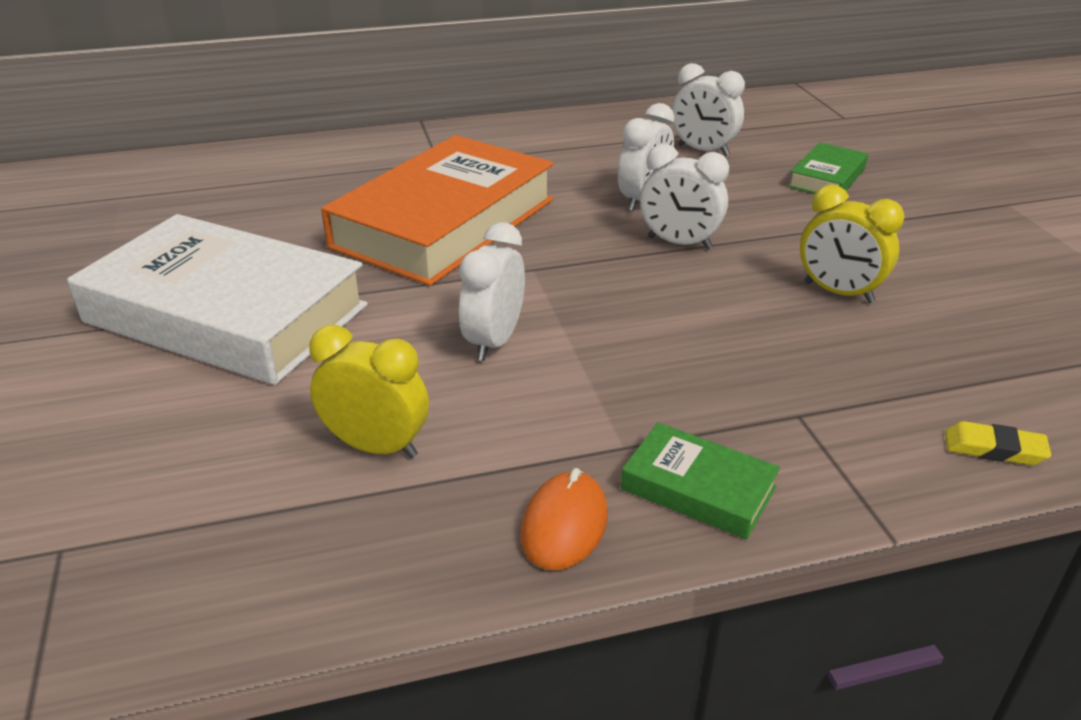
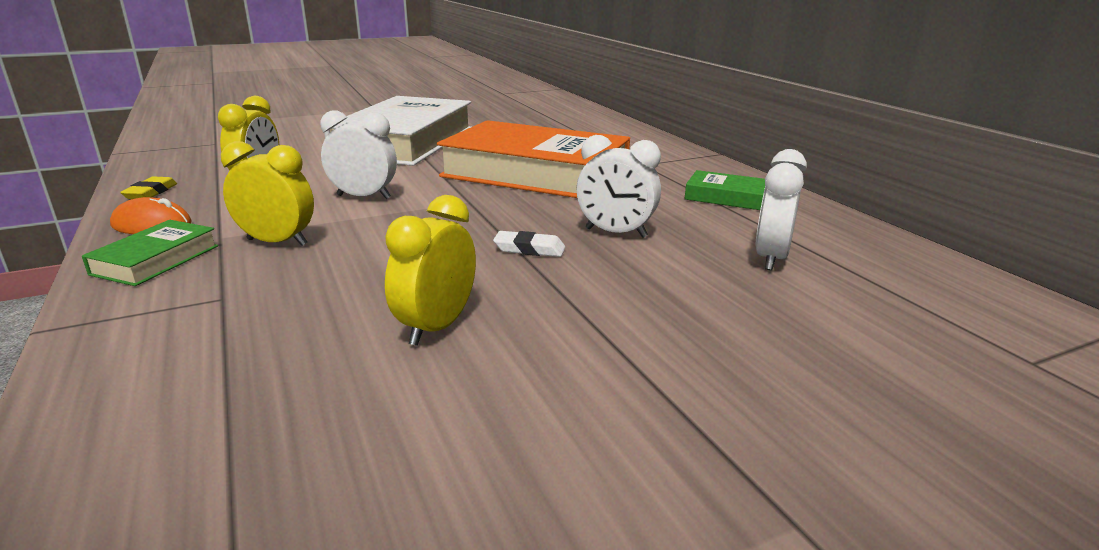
camera: 80 degrees right, 10 degrees down
white clock [640,144,729,250] -> white eraser [493,231,565,257]
green book [788,142,868,194] -> green book moved to [685,170,765,210]
yellow eraser [945,421,1051,465] -> yellow eraser moved to [120,176,177,199]
none -> yellow clock [221,141,314,246]

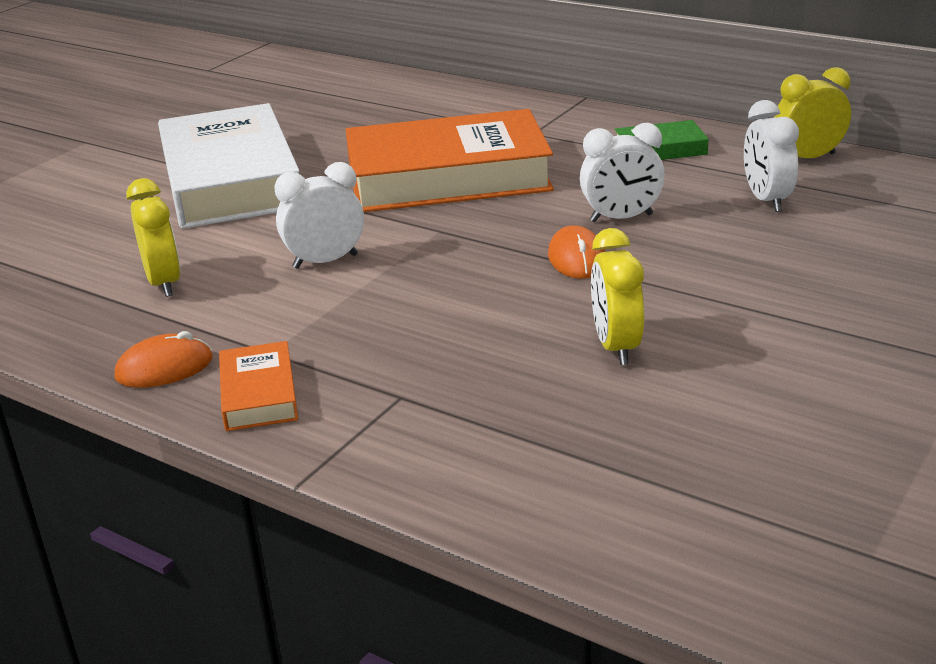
camera: 30 degrees left, 5 degrees up
green book [82,220,218,286] -> orange book [219,341,298,431]
yellow eraser [120,176,177,199] -> none
yellow clock [221,141,314,246] -> yellow clock moved to [774,67,851,158]
white eraser [493,231,565,257] -> orange mouse [548,225,605,279]

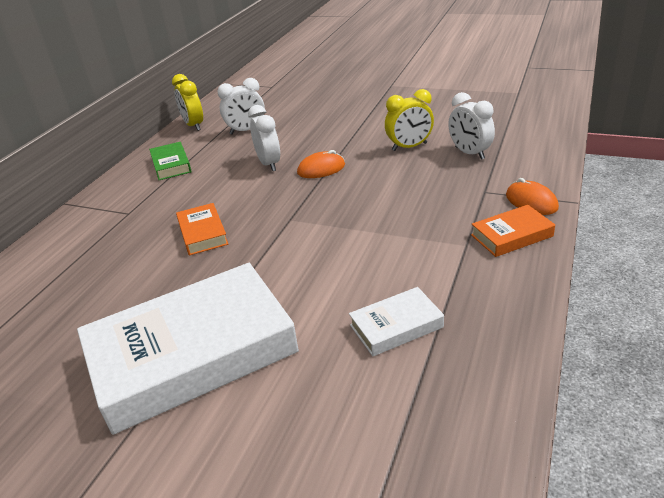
camera: 100 degrees left, 5 degrees up
orange mouse [115,331,213,388] -> orange mouse moved to [506,178,559,215]
yellow clock [126,178,180,297] -> white book [349,287,444,356]
white clock [274,162,364,269] -> white clock moved to [448,92,495,160]
orange book [346,109,554,212] -> orange book [176,203,228,256], size x0.44

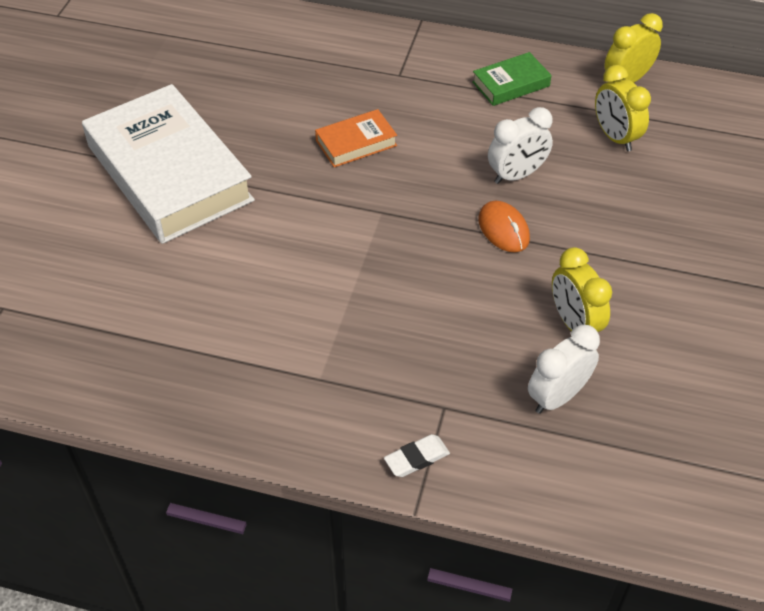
camera: 80 degrees right, 15 degrees up
white clock [217,78,265,134] -> yellow clock [595,65,651,151]
white book [349,287,444,356] -> none
orange book [471,205,555,257] -> none
orange mouse [506,178,559,215] -> white eraser [384,434,450,477]

